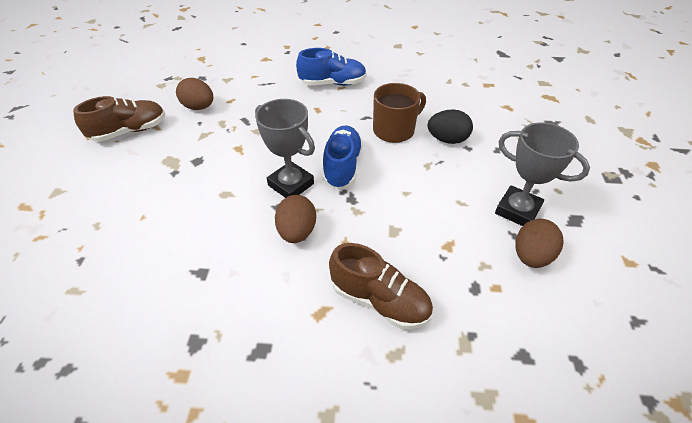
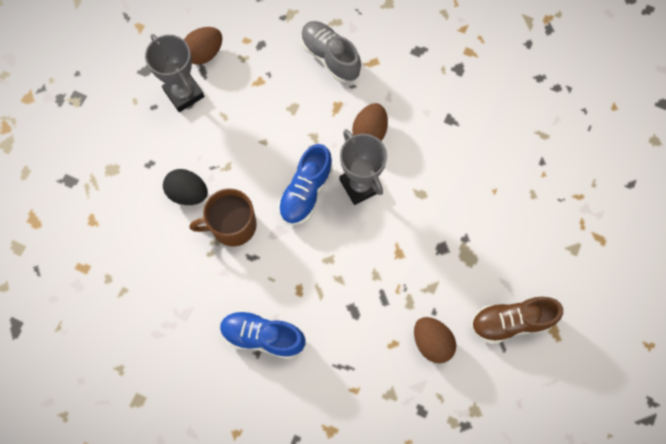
camera: 160 degrees left, 25 degrees up
brown shoe [329,243,433,329] -> grey shoe [301,21,361,83]

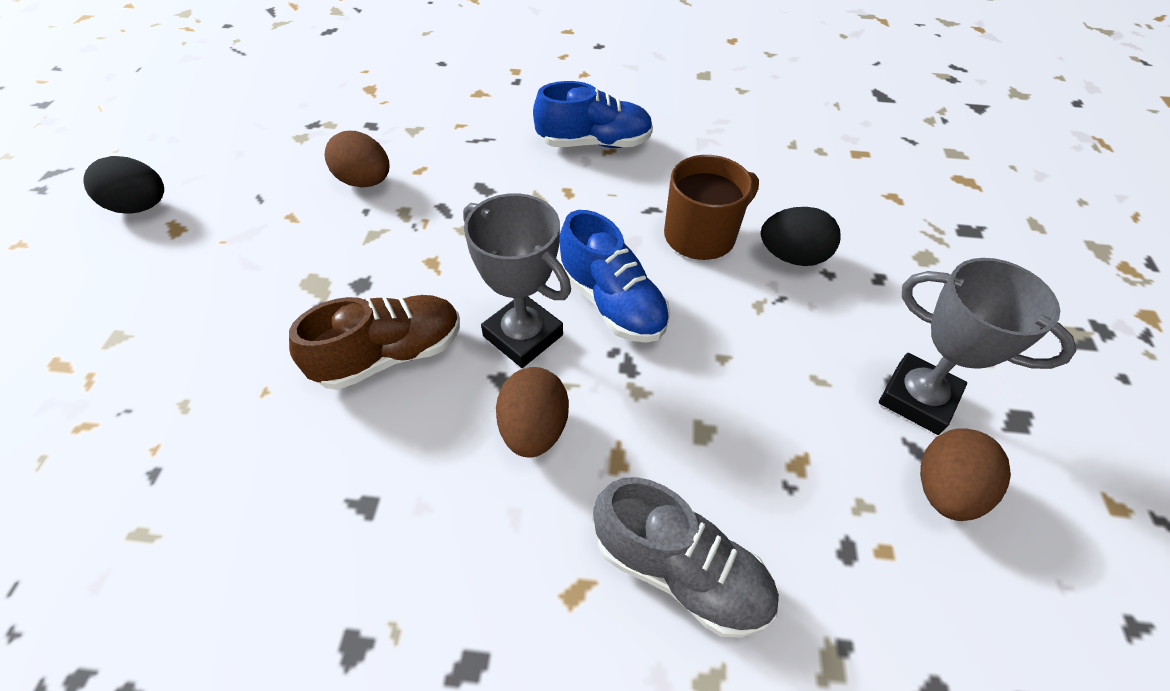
camera: 160 degrees right, 20 degrees down
blue shoe [278,144,333,225] -> blue shoe turned 135 degrees clockwise [560,210,670,343]
brown shoe [471,297,563,344] -> brown shoe moved to [289,295,460,390]
none -> black egg [83,156,164,213]

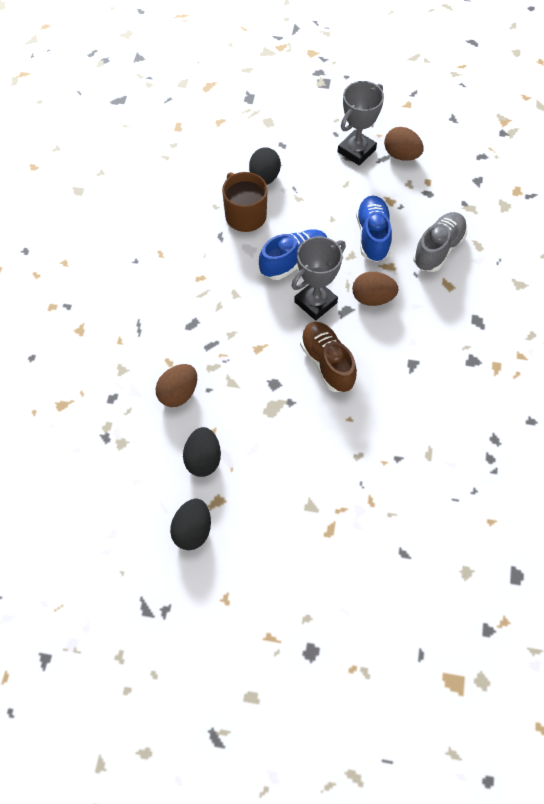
camera: 85 degrees left, 10 degrees up
blue shoe [533,81,653,148] -> blue shoe moved to [356,196,392,262]
none -> black egg [183,427,221,477]

